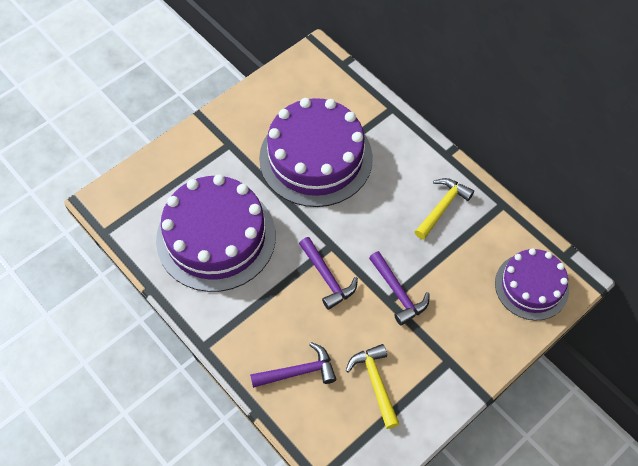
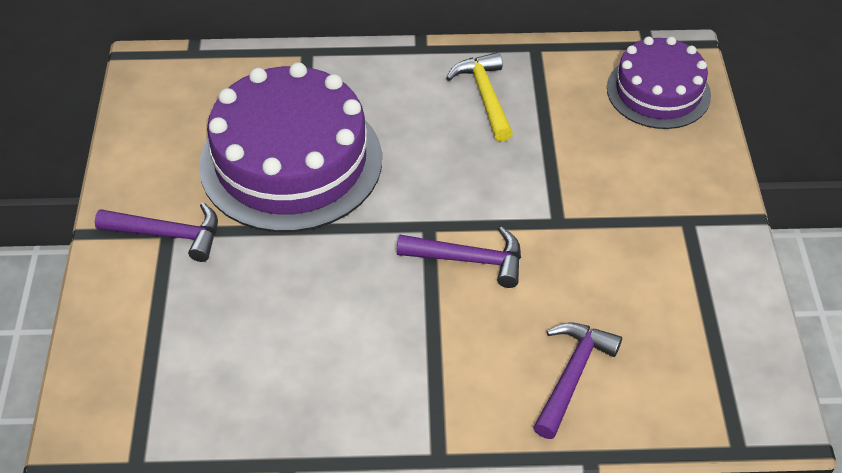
camera: 50 degrees left, 10 degrees down
purple cake [156,174,276,292] -> none
yellow hammer [346,344,399,429] -> none
purple hammer [369,251,430,326] -> purple hammer moved to [95,202,218,262]

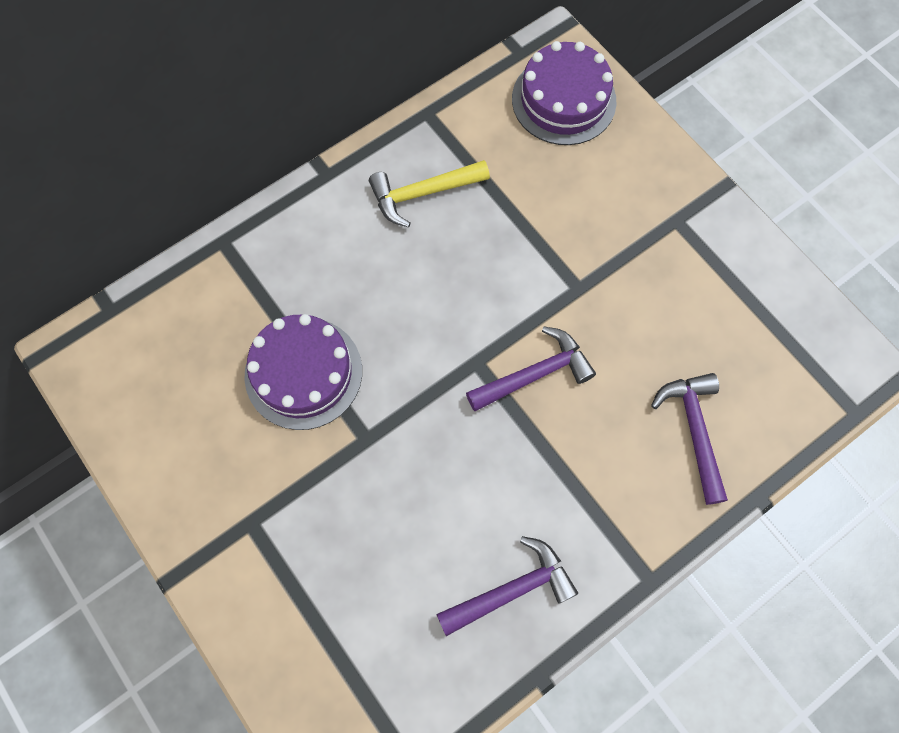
camera: 35 degrees left, 20 degrees up
purple hammer [95,202,218,262] -> purple hammer moved to [436,536,578,636]
purple cake [199,62,382,232] -> purple cake [244,314,362,430], size x0.60
yellow hammer [446,52,513,142] -> yellow hammer turned 60 degrees counterclockwise [369,160,490,227]

